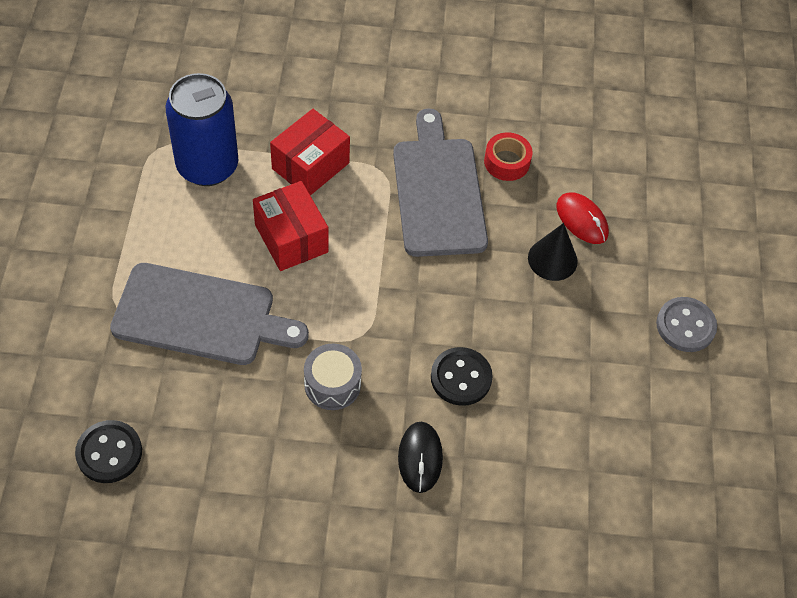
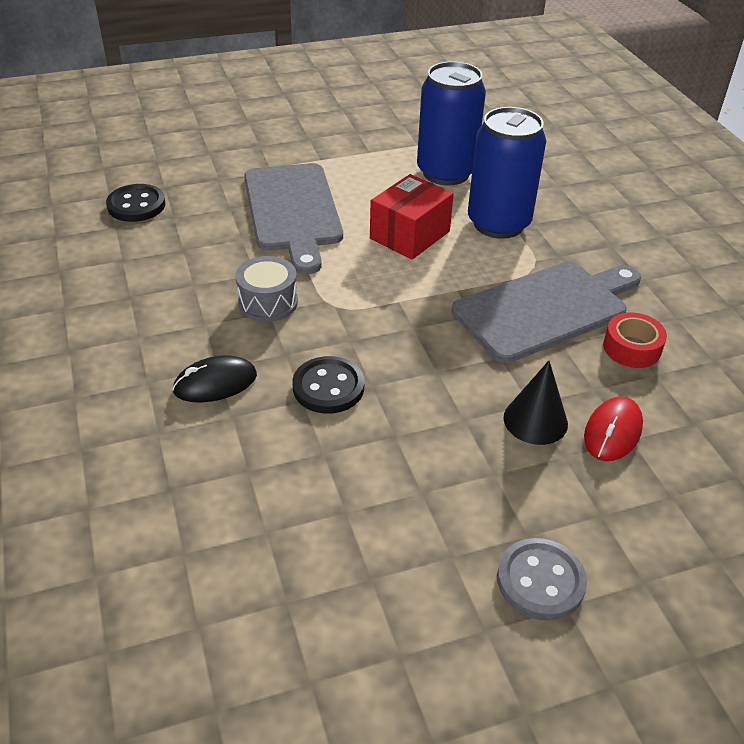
camera: 70 degrees right, 15 degrees down
red box [270,109,350,196] -> blue can [468,107,546,239]

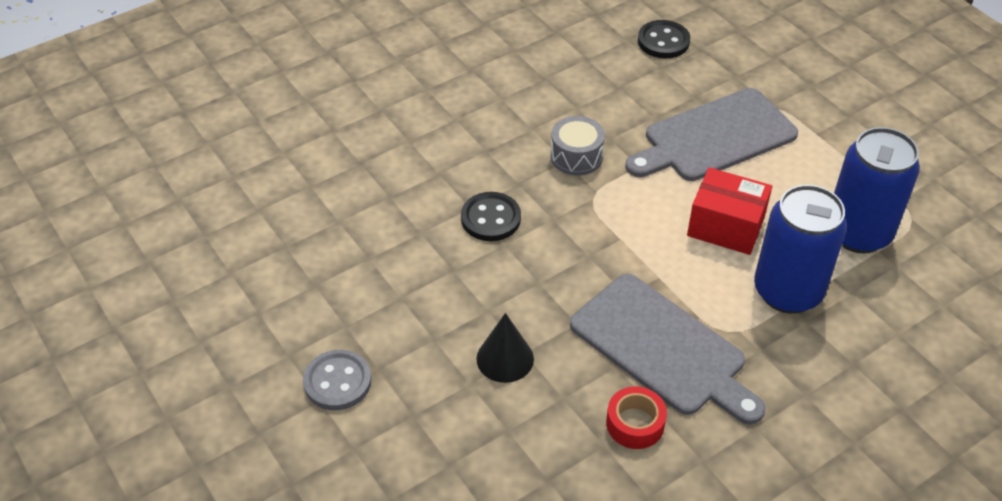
camera: 75 degrees right, 5 degrees up
black mouse [172,355,257,403] -> none
red mouse [584,397,643,461] -> none

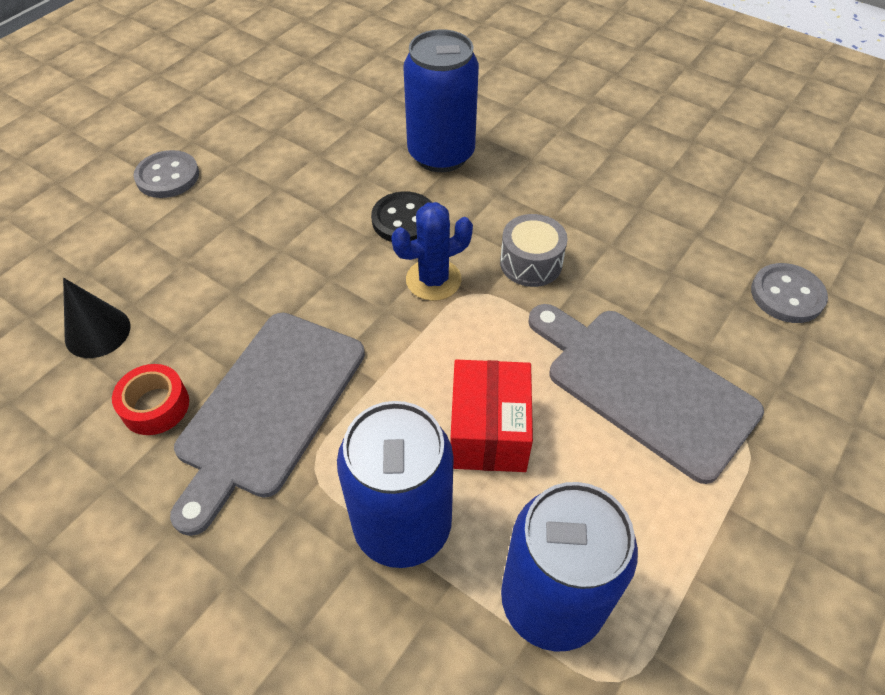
camera: 70 degrees right, 5 degrees up
black cone [476,313,534,383] -> black cone moved to [63,278,130,358]
black button [638,20,690,58] -> grey button [751,263,828,323]
none -> blue cactus [391,202,473,301]
none -> blue can [403,29,479,172]

